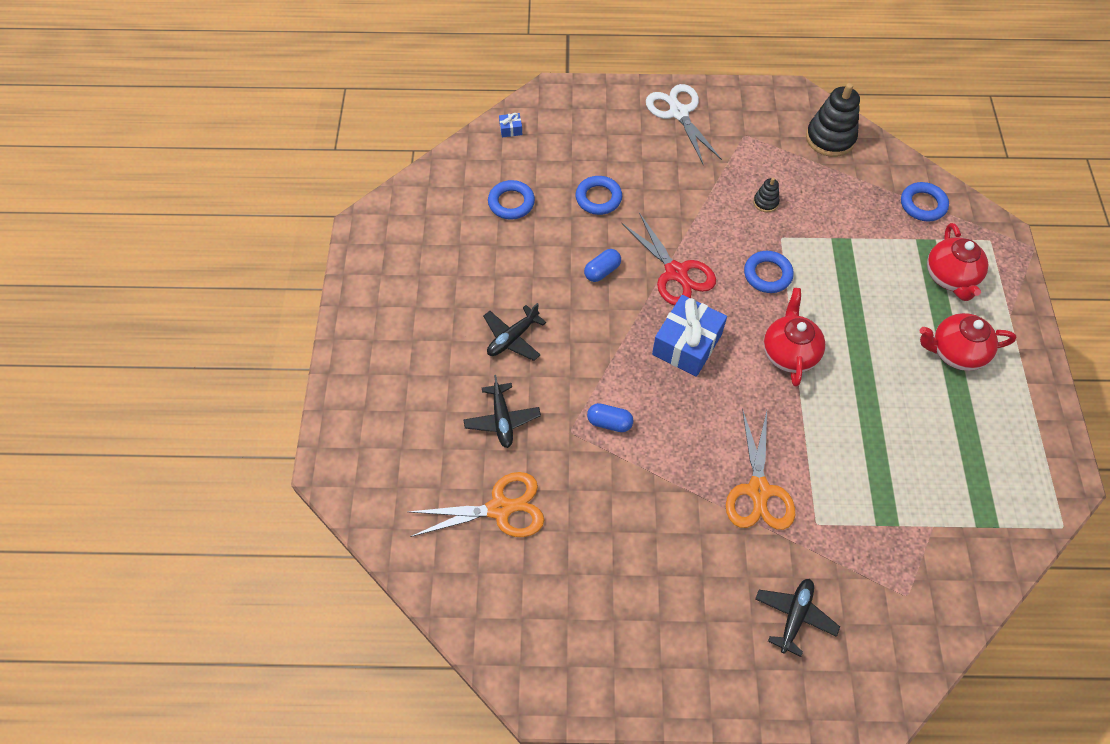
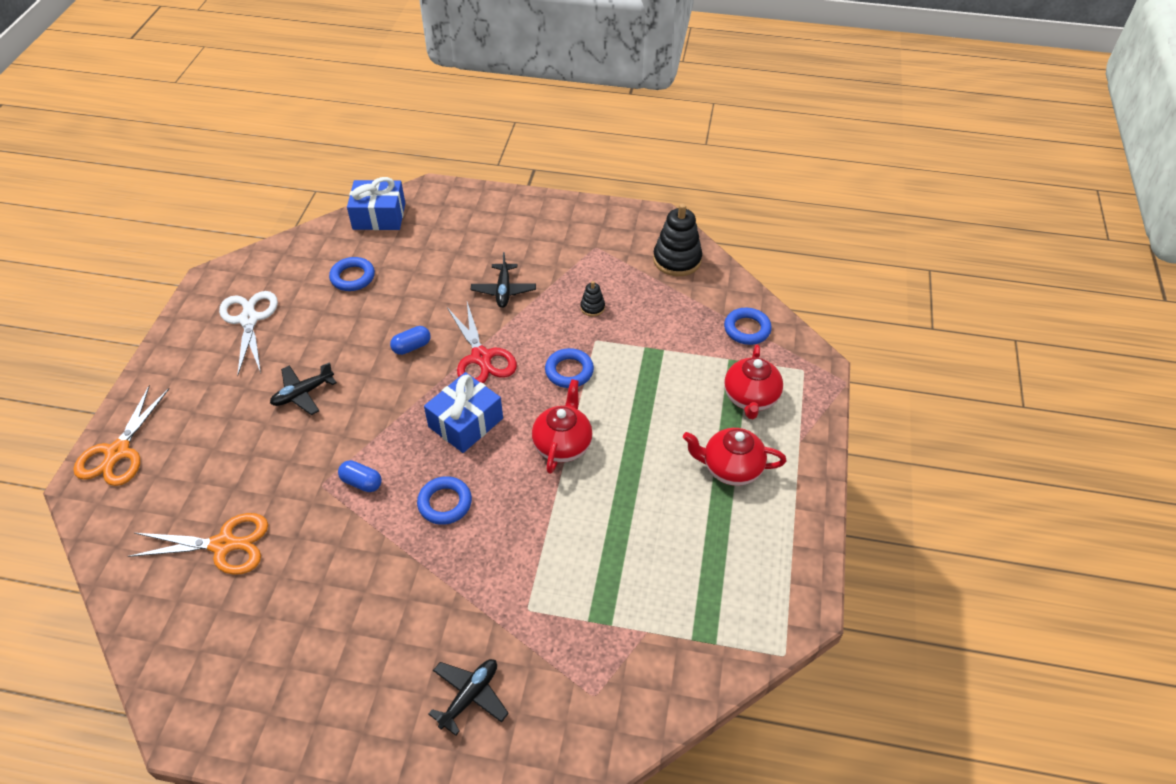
camera: 10 degrees right, 10 degrees down
black plane [463,375,541,448] -> black plane moved to [470,252,536,308]
blue gift [499,113,522,137] -> blue gift [347,177,405,230], size x2.42
blue ring [576,176,622,215] -> blue ring moved to [417,476,472,525]
white scissors [646,84,722,165] -> white scissors moved to [219,291,278,376]
orange scissors [726,408,795,530] -> orange scissors moved to [73,385,170,486]

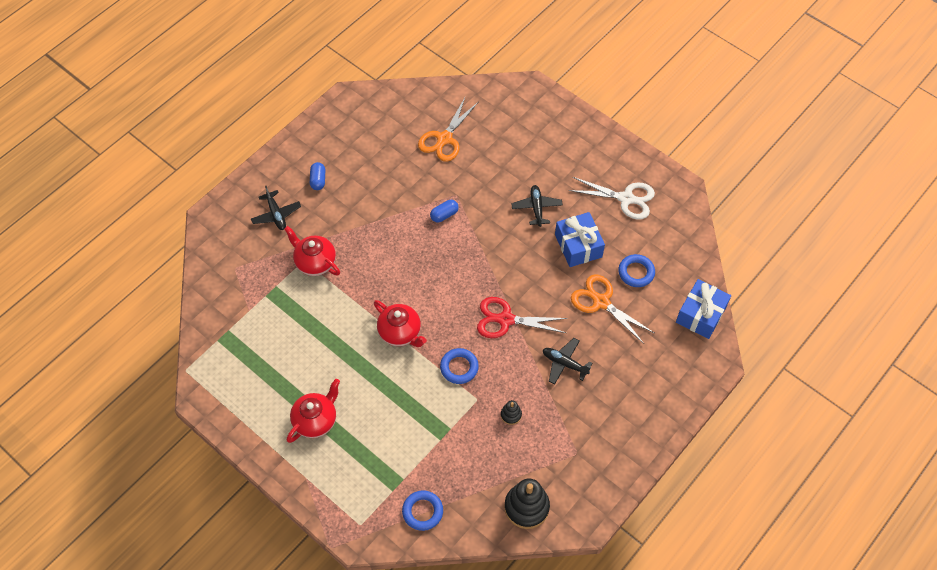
camera: 120 degrees right, 10 degrees up
orange scissors [73,385,170,486] -> orange scissors moved to [571,275,654,344]
blue capsule [390,326,430,355] -> blue capsule moved to [310,162,325,190]
blue ring [417,476,472,525] -> none
blue gift [424,372,503,453] -> blue gift moved to [555,212,605,267]
red teapot [724,344,783,419] -> red teapot moved to [284,226,340,276]

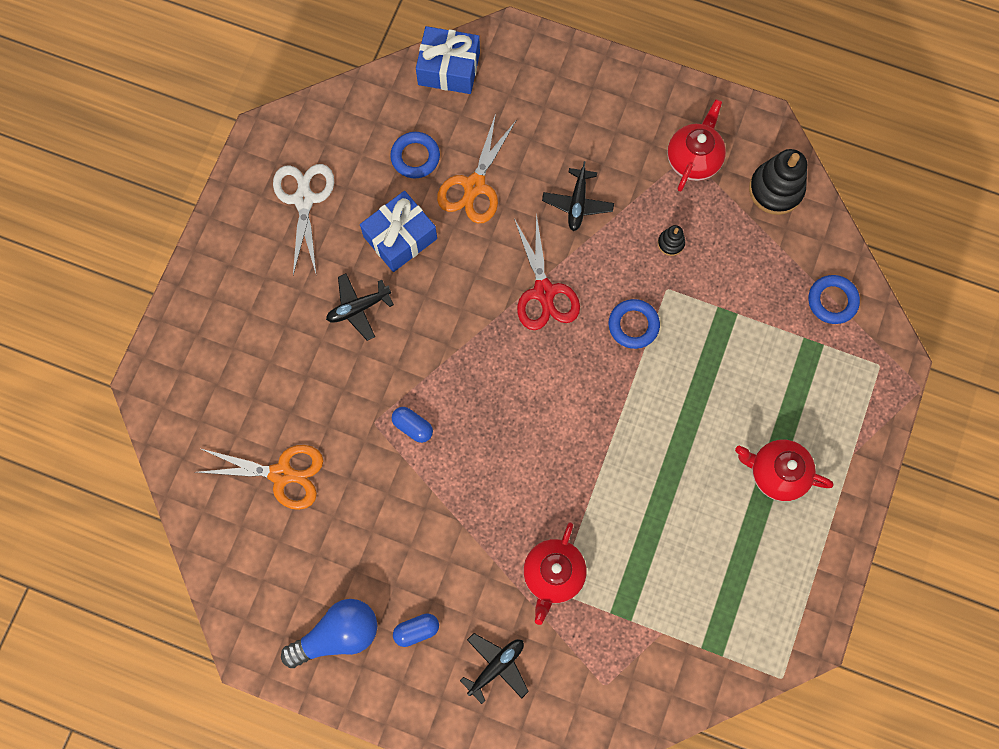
camera: 110 degrees left, 15 degrees up
red teapot [374,300,427,347] -> red teapot moved to [667,99,726,192]
none -> blue light bulb [281,599,377,668]

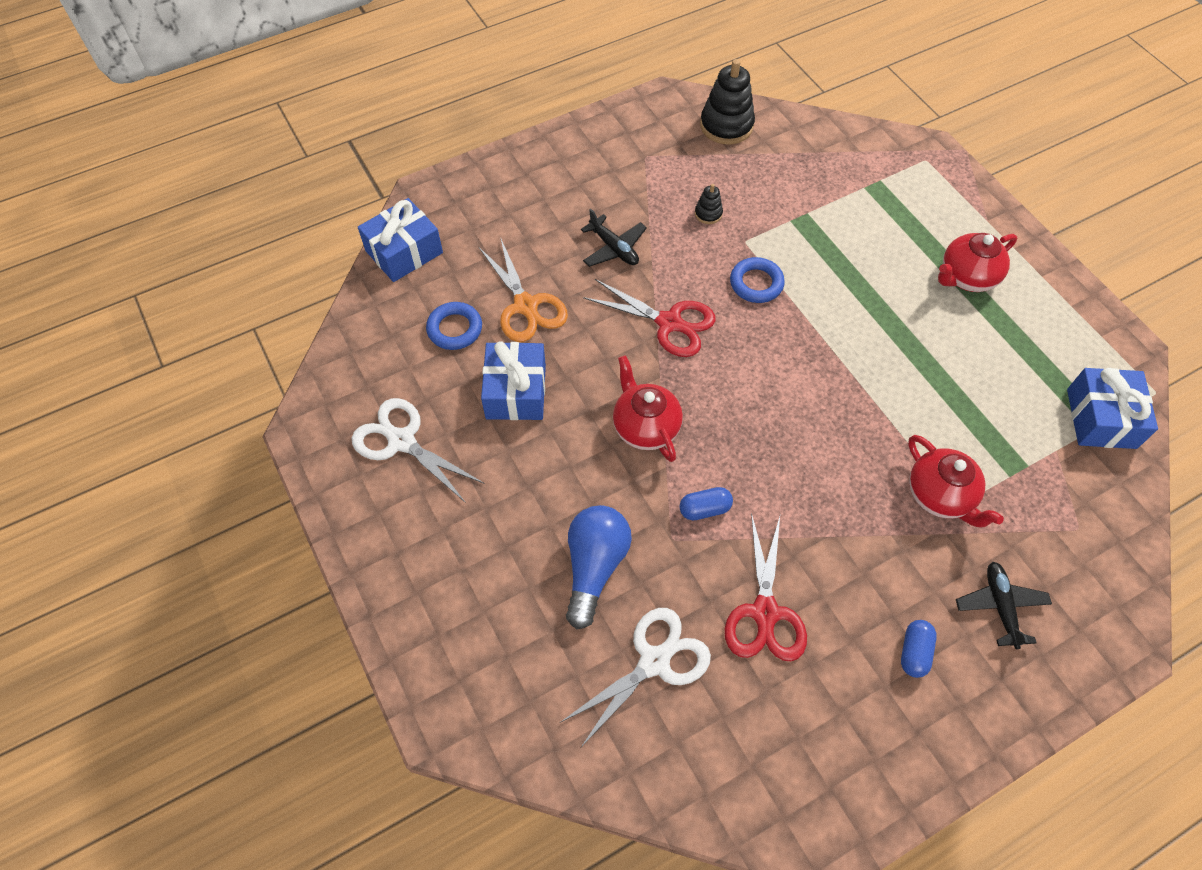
camera: 50 degrees left, 15 degrees down
orange scissors [197,445,323,510] -> white scissors [561,608,711,747]
blue light bulb [281,599,377,668] -> blue light bulb moved to [566,505,632,629]
black plane [326,274,394,341] -> none
red teapot [667,99,726,192] -> red teapot moved to [613,355,683,462]
blue ring [809,275,860,324] -> none
none -> red scissors [725,512,807,661]
none -> blue gift [1067,368,1158,449]

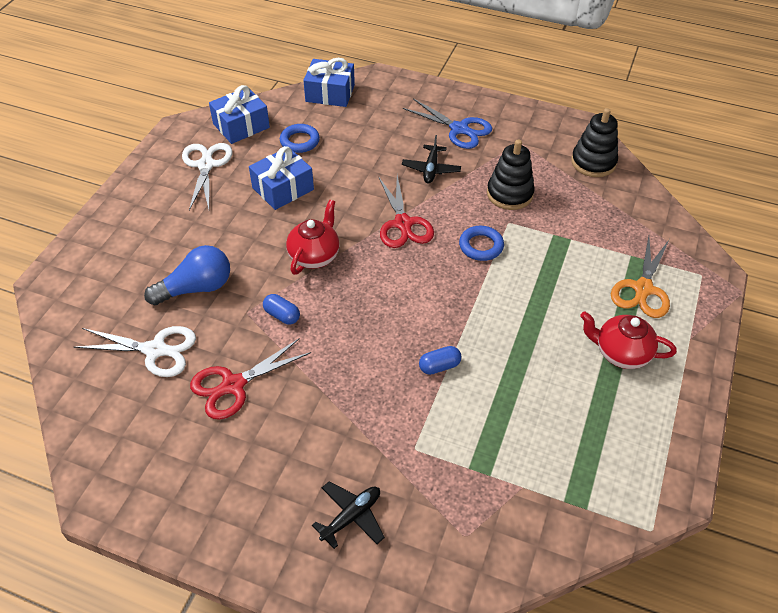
camera: 50 degrees right, 10 degrees down
orange scissors [479,237,568,342] -> orange scissors moved to [611,236,670,318]
black stacking toy [695,184,723,224] -> black stacking toy [487,140,535,210], size x2.05
blue capsule [901,620,937,678] -> blue capsule moved to [419,346,461,375]
red teapot [908,435,1004,528] -> none
blue gift [1067,368,1158,449] -> blue gift moved to [209,85,270,144]
none -> blue scissors [403,98,492,149]

